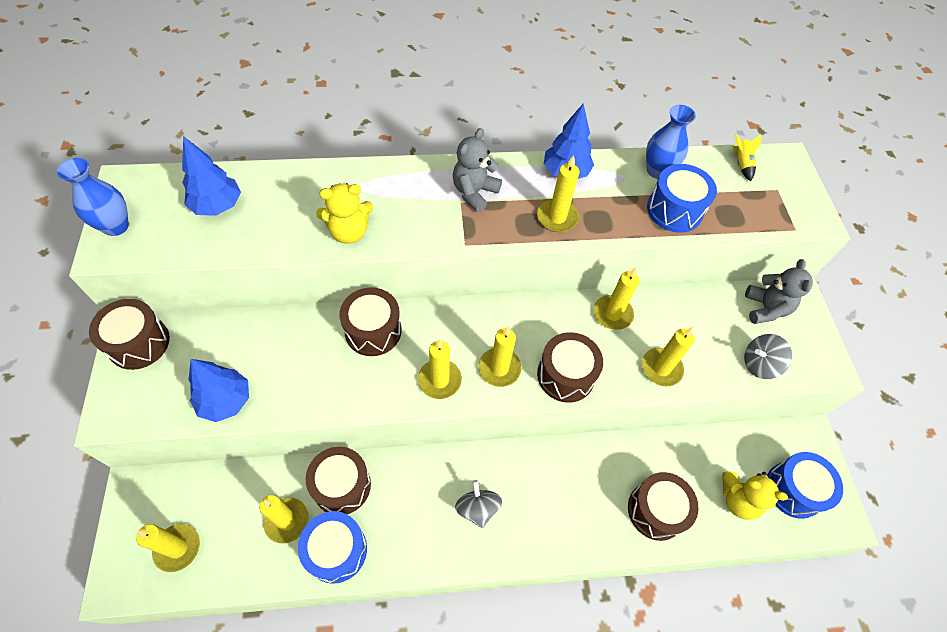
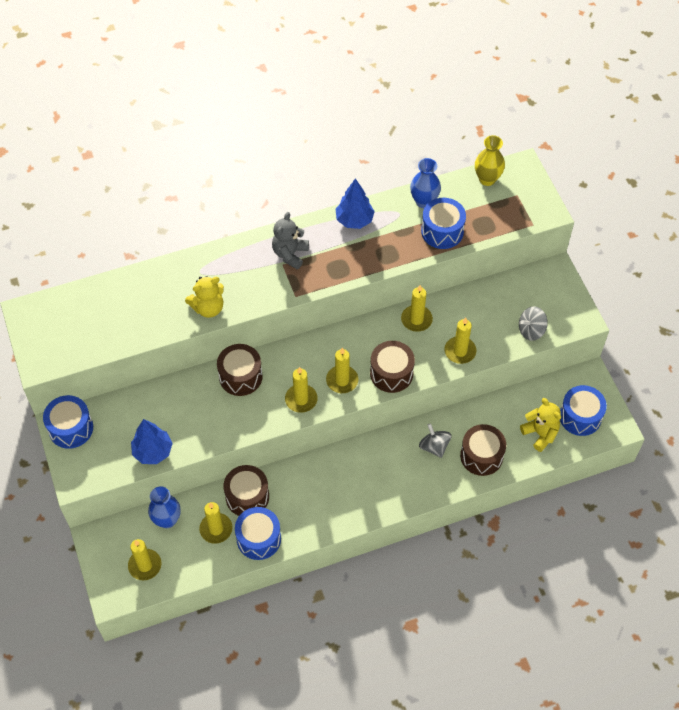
camera: 10 degrees left, 0 degrees up
blue vase [57,158,129,236] -> blue vase moved to [148,486,181,528]
brown drum [89,299,170,370] -> blue drum [43,395,93,449]
blue tree [182,136,241,216] -> none
grey spinning top [455,480,502,528] -> grey spinning top moved to [419,423,452,458]
yellow candle [537,155,580,232] -> none
yellow teddy bear [722,471,788,520] -> yellow teddy bear turned 135 degrees counterclockwise [520,398,561,452]
yellow rocket [732,134,761,181] -> yellow vase [475,135,505,186]
grey teddy bear [745,259,813,324] -> none

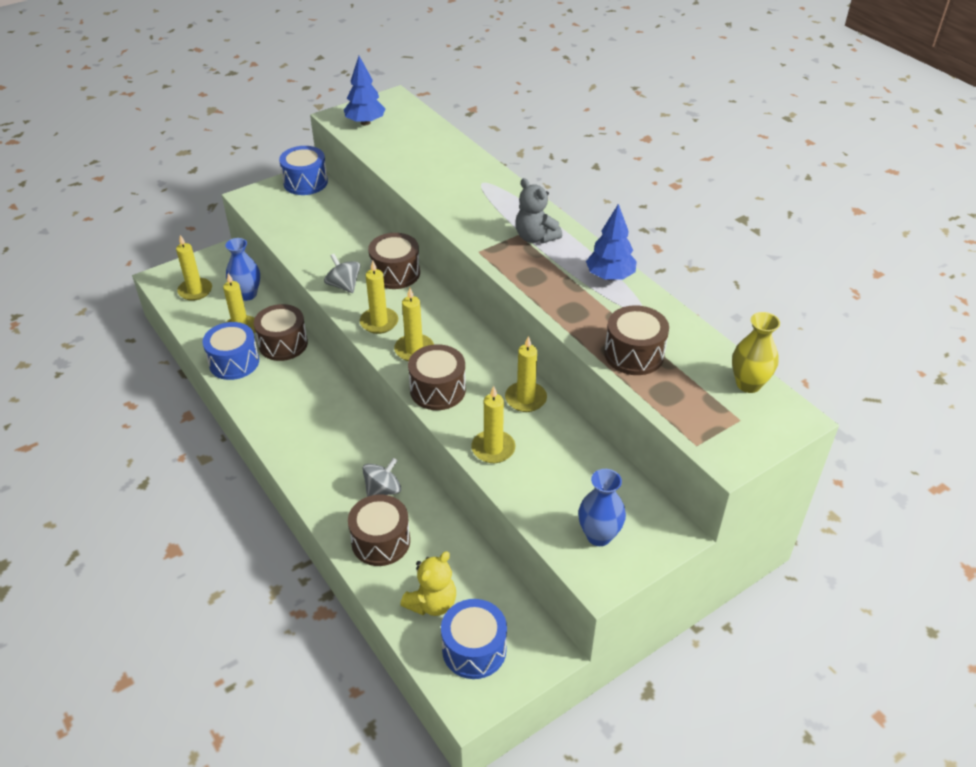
camera: 75 degrees right, 15 degrees down
blue tree [131,419,173,464] -> blue tree moved to [344,56,385,126]
yellow teddy bear [185,276,224,318] -> none
grey teddy bear [272,212,309,269] -> grey teddy bear turned 135 degrees counterclockwise [515,178,562,243]
blue vase [410,158,441,208] -> blue vase moved to [578,469,626,546]
blue drum [421,198,466,249] -> brown drum [604,305,669,375]
grey spinning top [519,306,548,341] -> grey spinning top moved to [324,254,360,293]

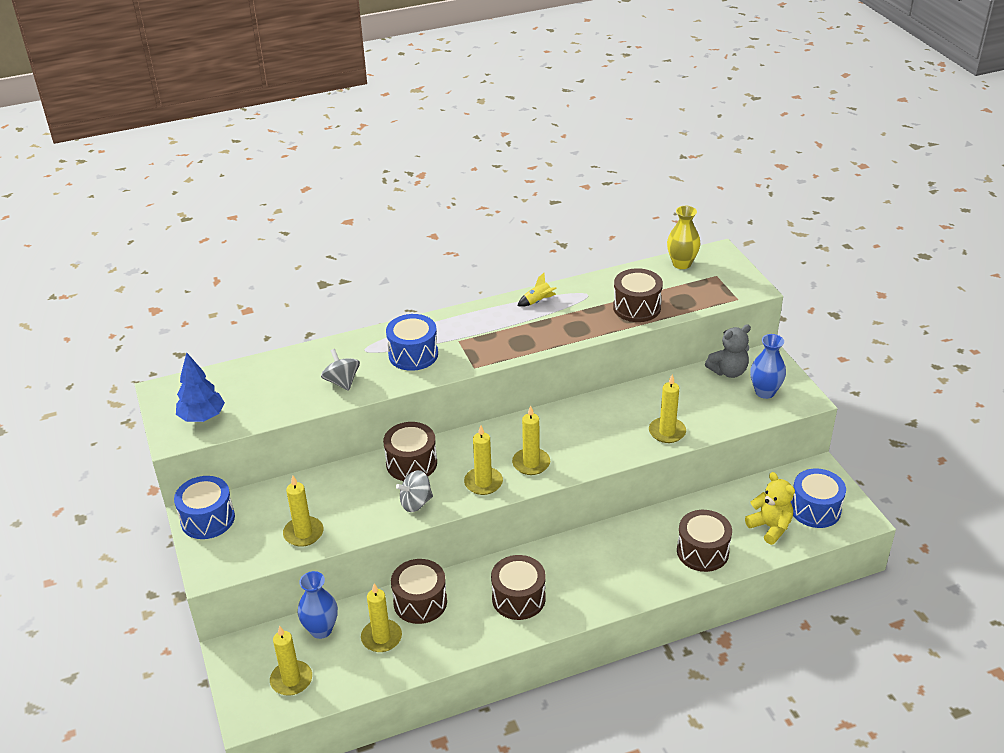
camera: 75 degrees left, 5 degrees down
blue drum [203,322,259,380] -> blue drum moved to [386,314,438,371]
grey spinning top [362,458,401,497] -> grey spinning top moved to [321,349,360,391]
brown drum [408,344,466,410] -> brown drum moved to [491,555,546,620]
yellow candle [505,336,547,412] -> yellow candle moved to [283,475,323,547]
grey teddy bear [515,178,562,243] -> grey teddy bear moved to [705,324,751,378]
blue tree [586,204,637,281] -> yellow rocket [517,273,557,307]

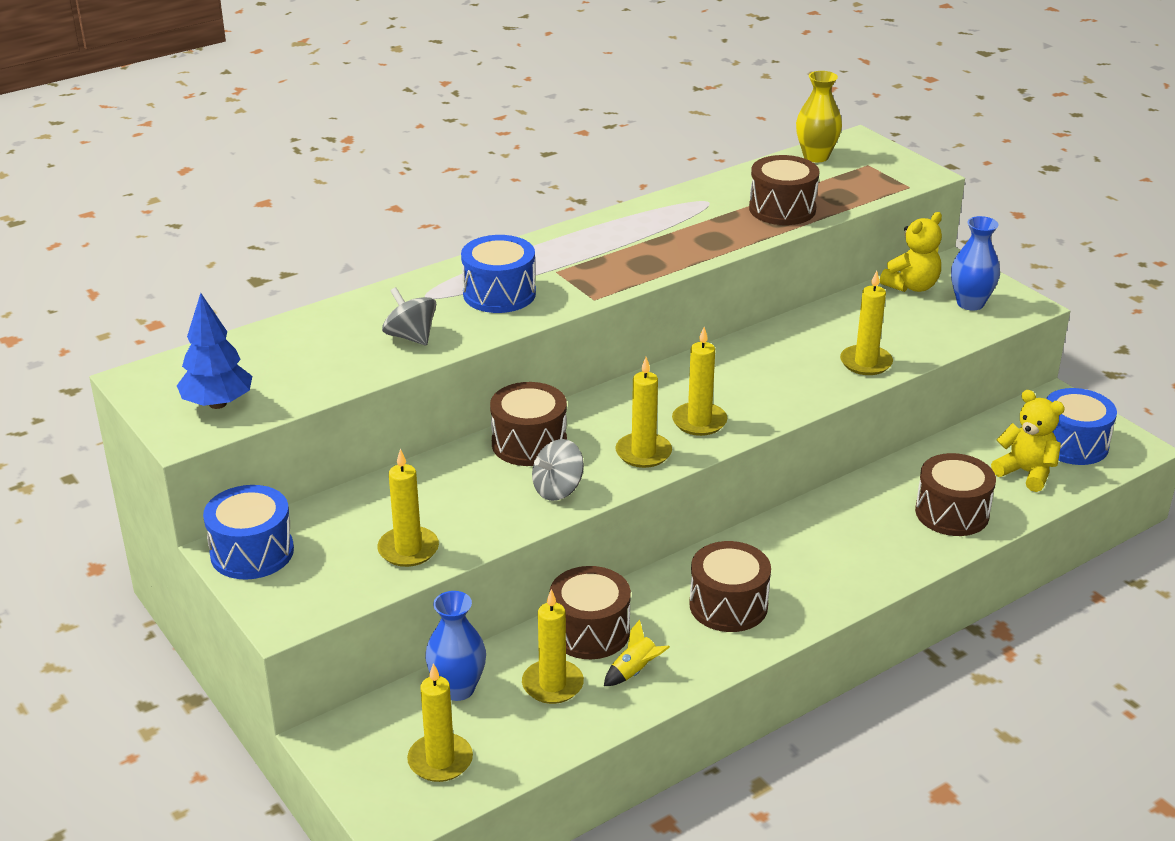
camera: 15 degrees left, 5 degrees down
yellow rocket [517,273,557,307] -> yellow rocket moved to [604,620,670,686]
grey teddy bear [705,324,751,378] -> yellow teddy bear [880,212,942,292]

